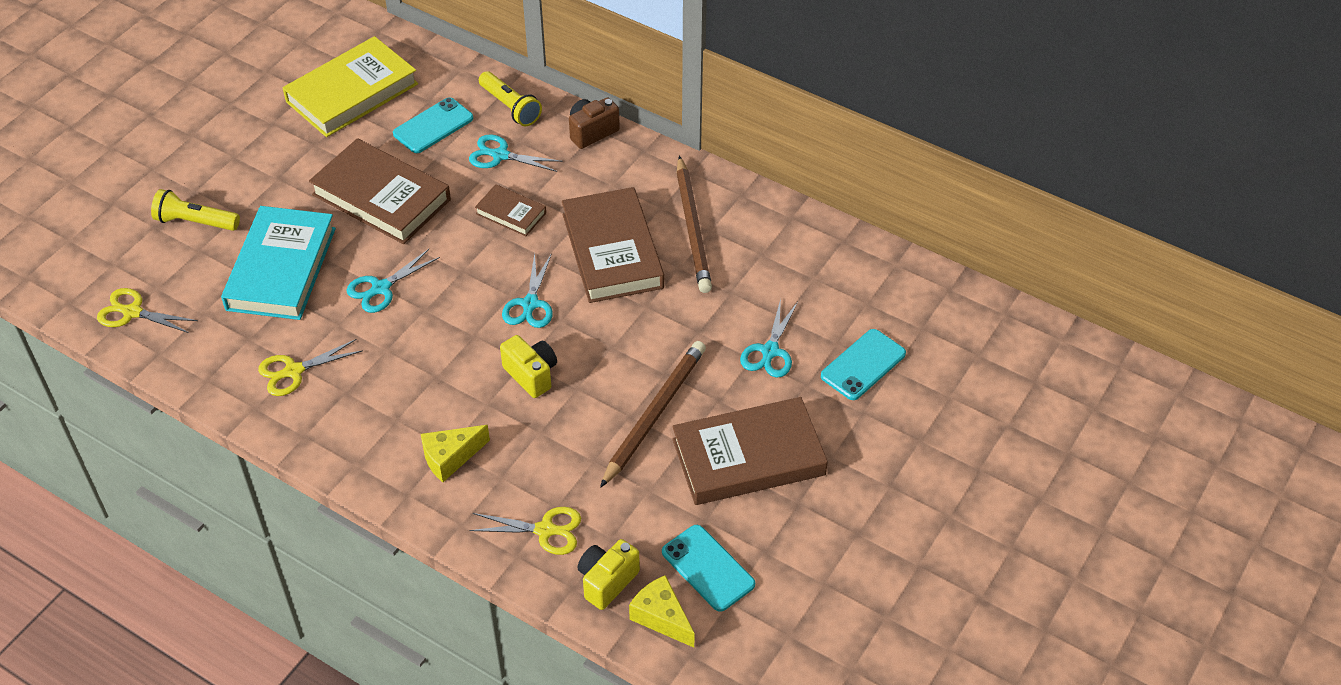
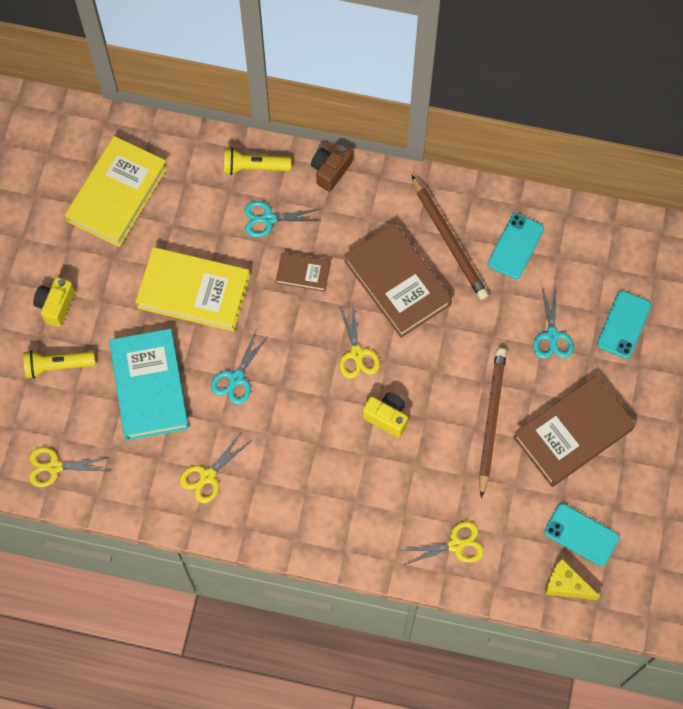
camera: 20 degrees left, 20 degrees up
brown book [309,138,451,244] -> yellow book [135,247,250,331]
turquoise phone [393,97,473,153] -> turquoise phone moved to [488,213,544,279]
yellow cheese [421,425,490,482] -> none
yellow flashlight [479,71,542,126] -> yellow flashlight turned 150 degrees clockwise [224,148,291,175]
turquoise scissors [502,253,553,328] -> yellow scissors [339,306,380,379]
yellow camera [578,539,640,610] -> yellow camera moved to [33,277,75,327]

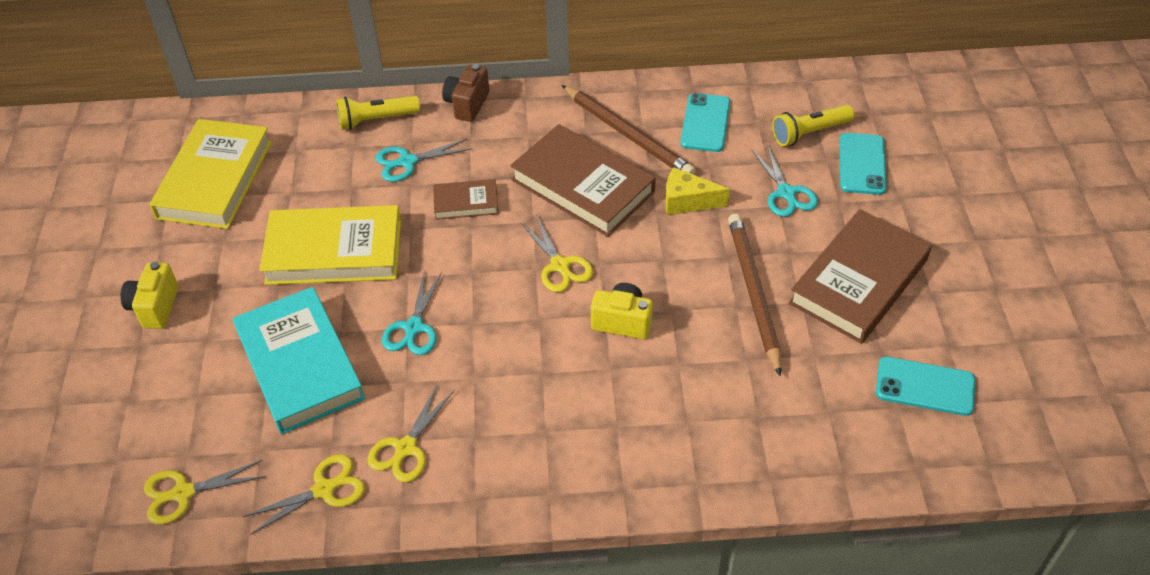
camera: 15 degrees left, 20 degrees down
yellow flashlight [23,350,95,379] -> yellow flashlight moved to [772,105,854,146]
yellow scissors [400,521,484,565] -> yellow scissors moved to [242,454,365,535]
yellow cheese [545,559,600,600] -> yellow cheese moved to [666,167,730,215]

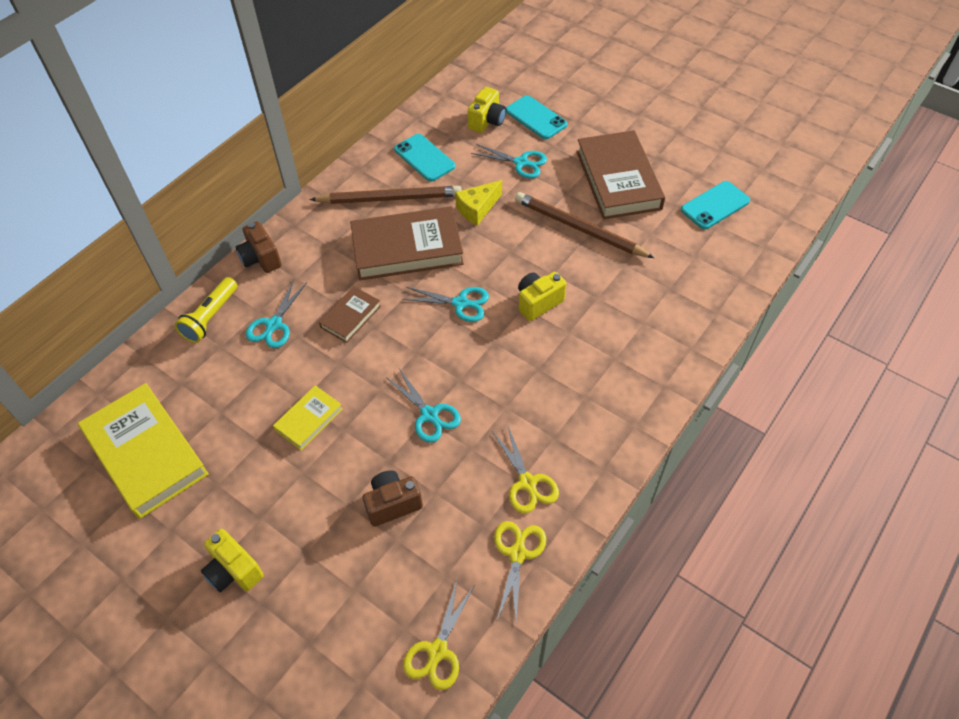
camera: 50 degrees left, 5 degrees up
turquoise book [233,287,365,434] -> brown camera [363,470,423,527]
yellow book [259,205,401,285] -> yellow book [273,385,343,450], size x0.50
yellow scissors [520,215,593,292] -> turquoise scissors [402,287,489,322]
yellow flashlight [772,105,854,146] -> yellow camera [468,87,506,133]

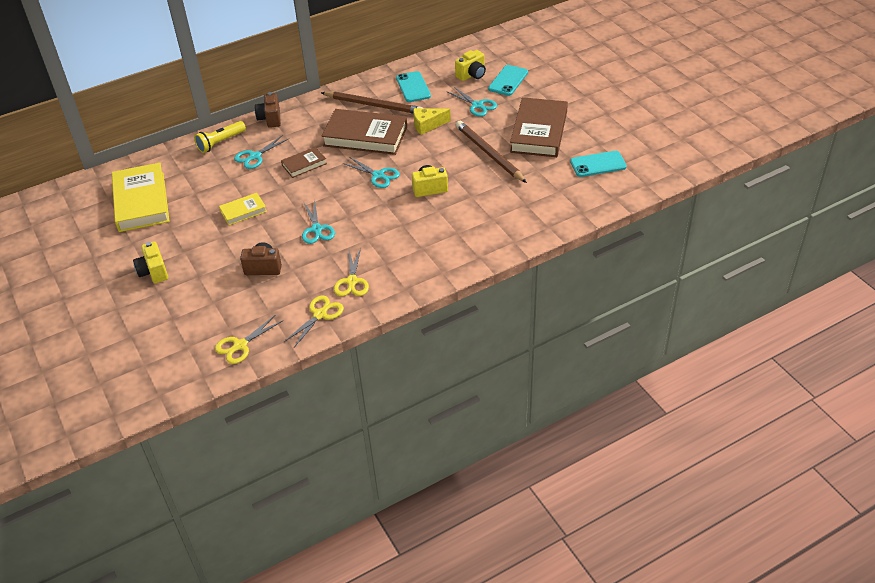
camera: 25 degrees right, 10 degrees down
turquoise phone [506,95,568,139] -> turquoise phone turned 45 degrees clockwise [488,65,528,96]

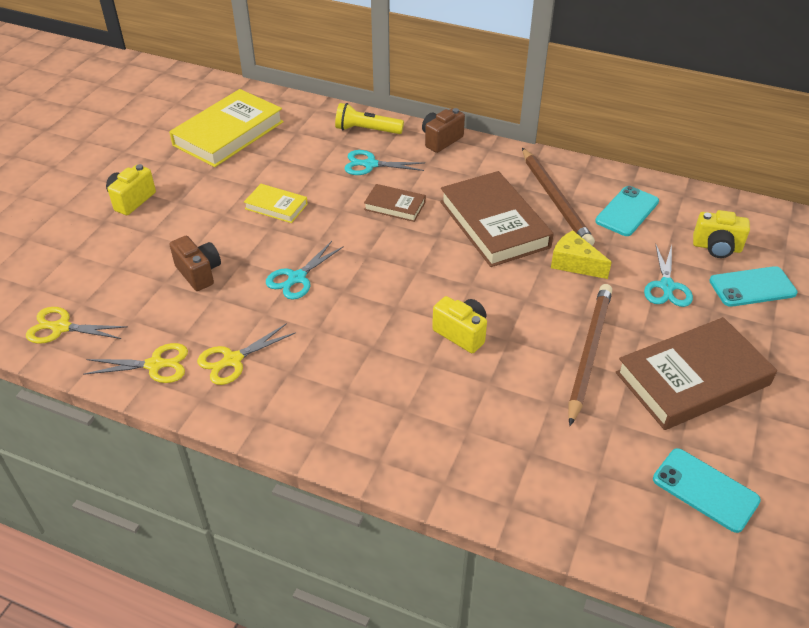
camera: 50 degrees right, 0 degrees up
turquoise scissors [343,157,400,188] -> none

